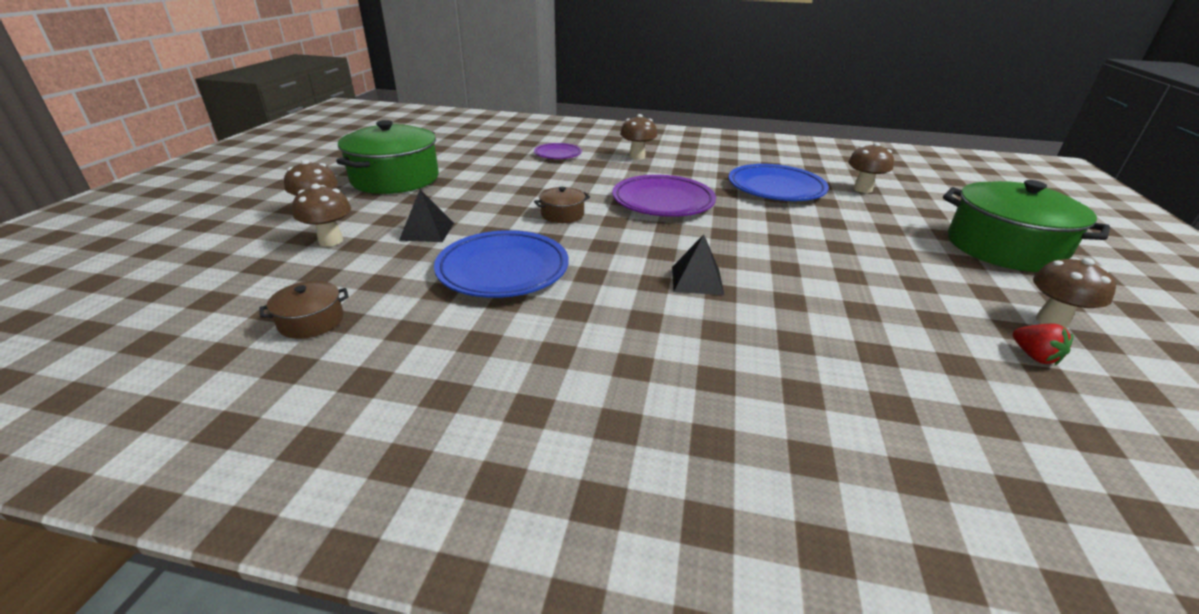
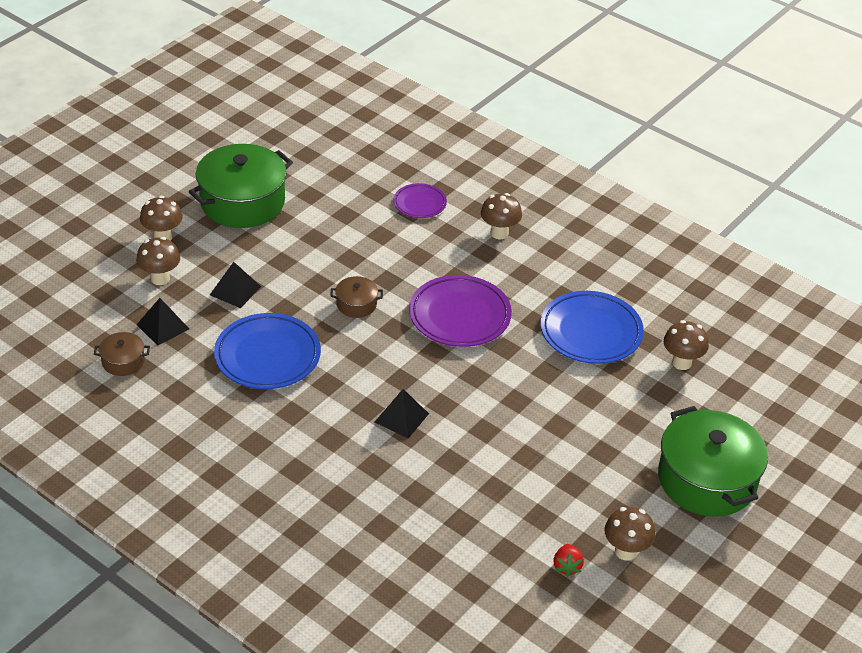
camera: 25 degrees right, 10 degrees up
none -> black pyramid [137,298,189,346]

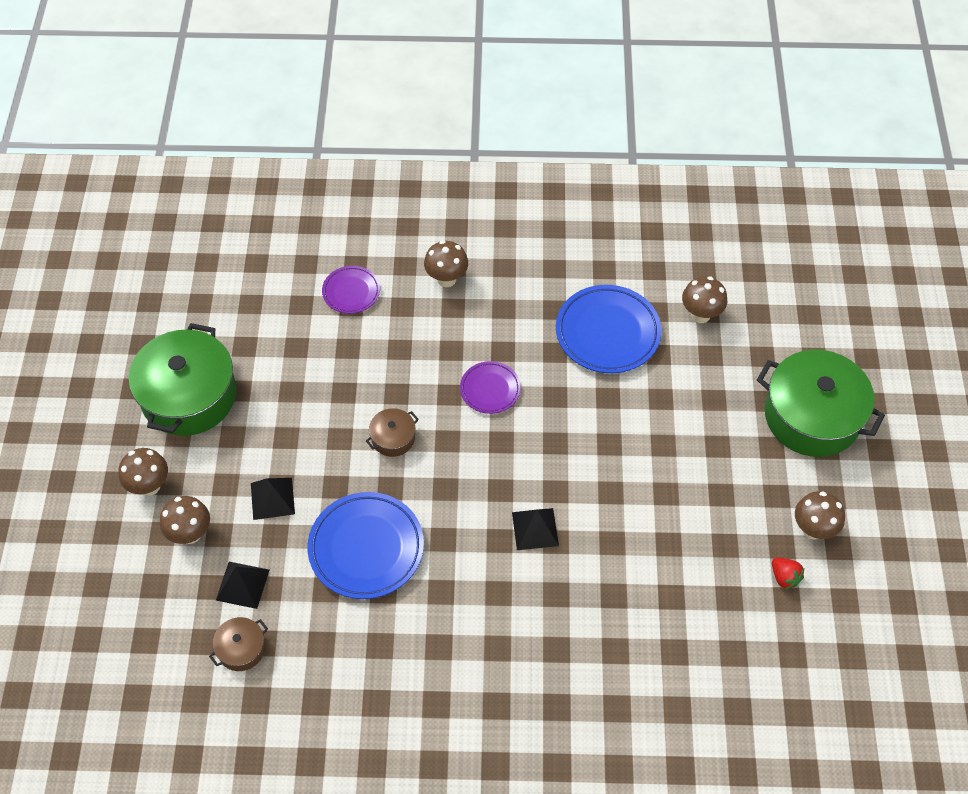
camera: 35 degrees left, 15 degrees up
purple plate [409,275,512,347] -> purple plate [460,361,521,414], size x0.56

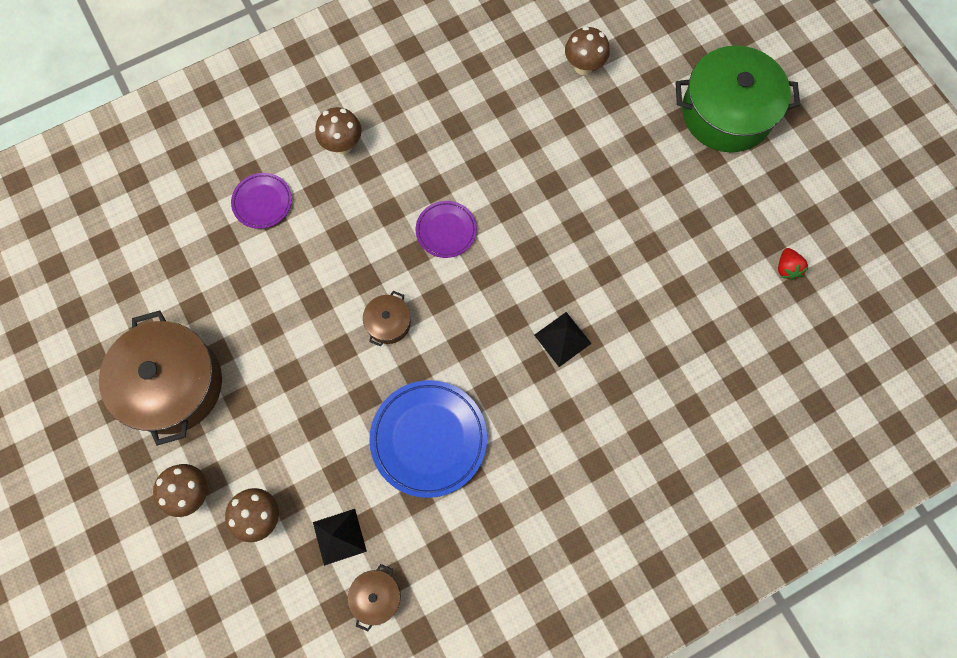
camera: 30 degrees left, 15 degrees up
green pot [129,323,236,436] -> brown pot [99,311,222,446]
black pyramid [251,478,295,520] -> none
blue plate [556,285,662,373] -> none
red strawberry [772,557,804,590] -> red strawberry turned 60 degrees clockwise [778,248,809,280]
brown mushroom [795,491,845,539] -> none

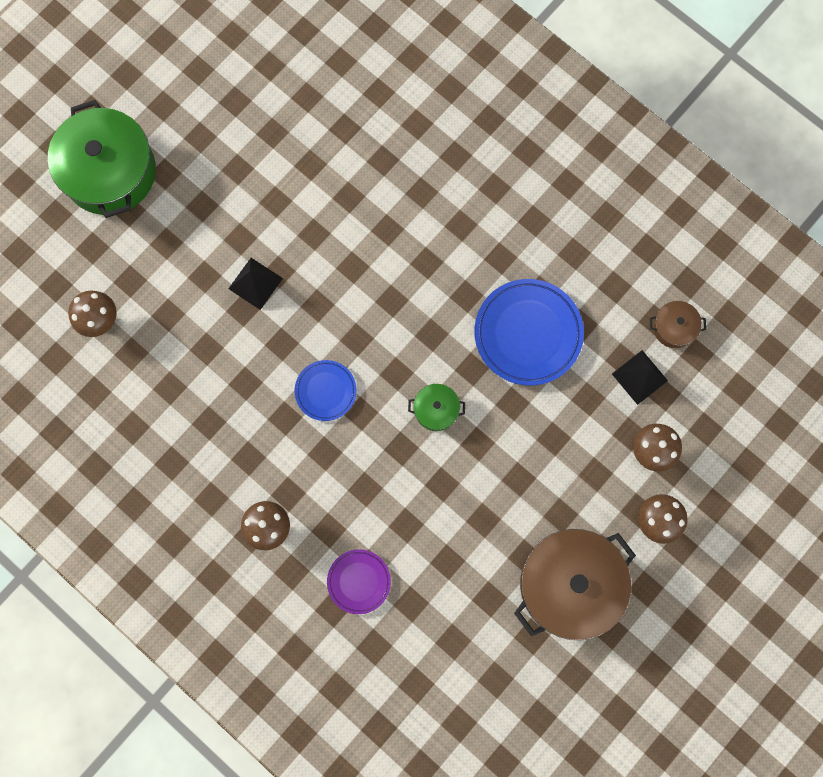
camera: 110 degrees left, 5 degrees up
brown pot [363,291,411,346] -> green pot [408,384,465,431]
purple plate [416,201,477,258] -> blue plate [295,360,356,421]
black pyramid [534,312,592,367] -> black pyramid moved to [228,258,283,310]
red strawberry [778,248,809,280] -> none

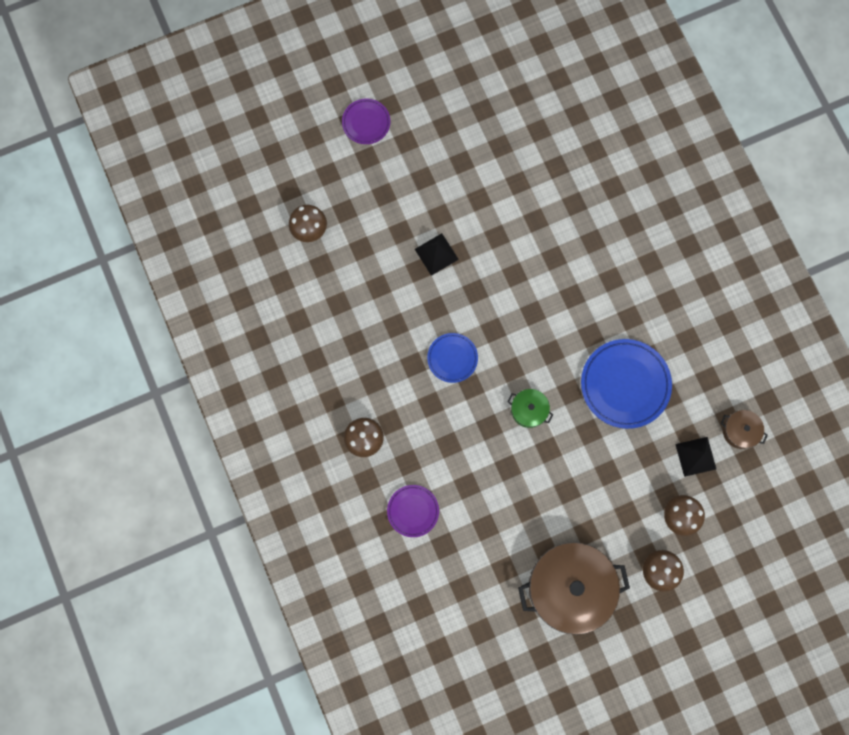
camera: 25 degrees right, 0 degrees up
green pot [48,100,156,218] -> purple plate [342,99,390,144]

